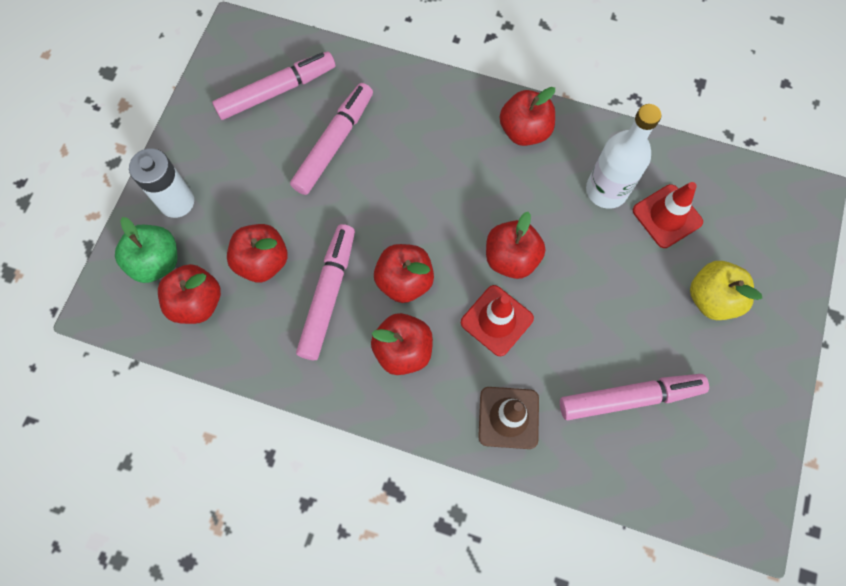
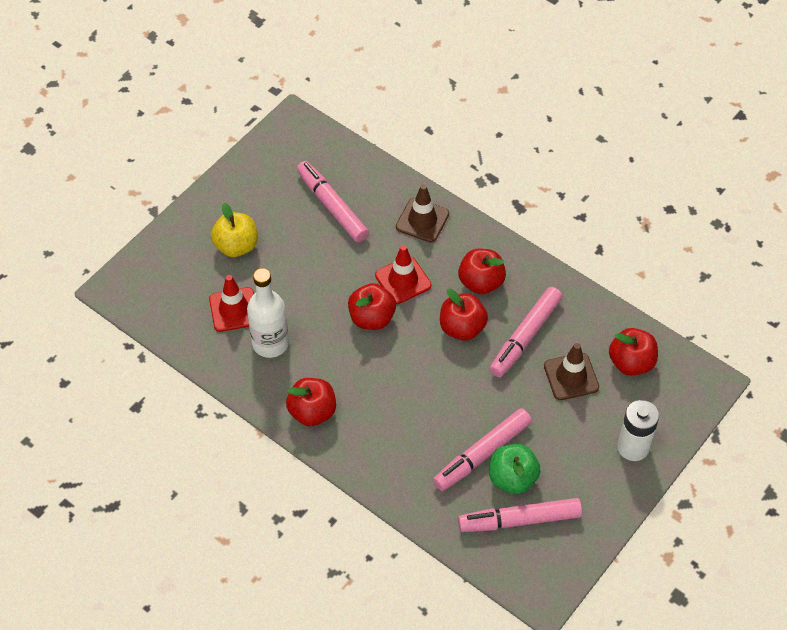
camera: 160 degrees left, 15 degrees down
green apple [115,217,177,283] -> green apple moved to [489,444,541,494]
red apple [227,224,288,282] -> brown traffic cone [544,343,599,400]
pink marker [560,374,709,420] -> pink marker turned 45 degrees clockwise [297,161,369,242]

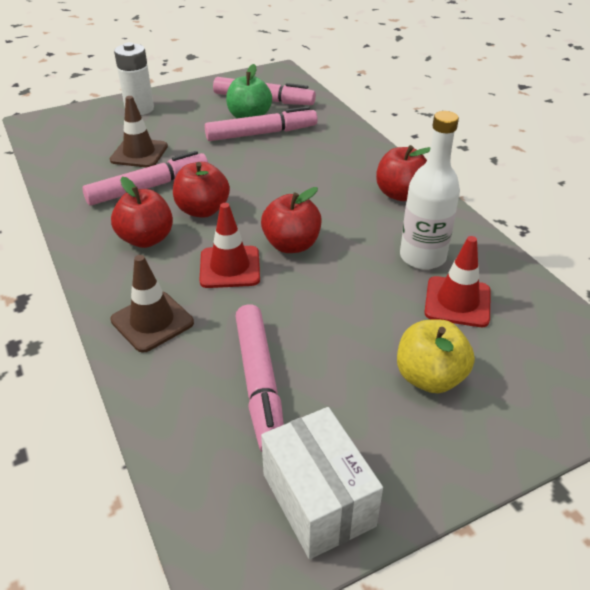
camera: 155 degrees left, 15 degrees down
red apple [609,328,658,376] -> none
none -> white box [261,407,383,559]

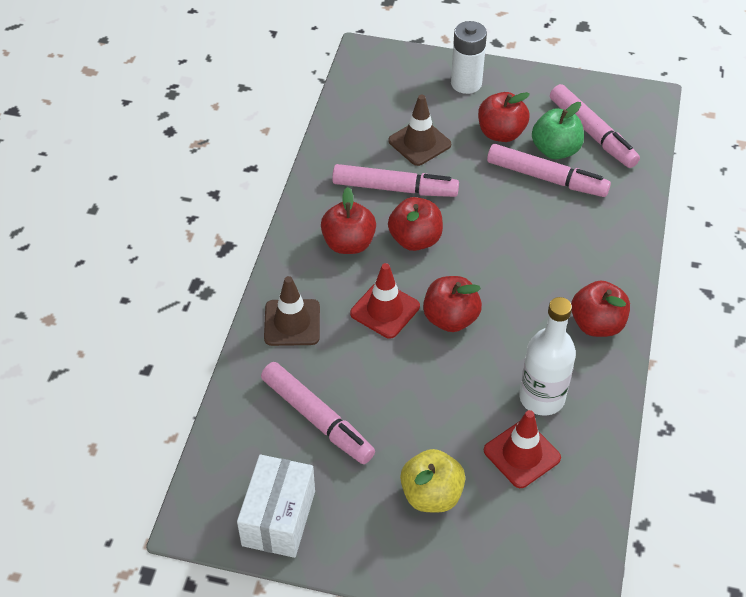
camera: 40 degrees right, 10 degrees up
pink marker [235,304,284,452] -> pink marker turned 75 degrees counterclockwise [261,362,375,464]
none -> red apple [478,92,530,142]

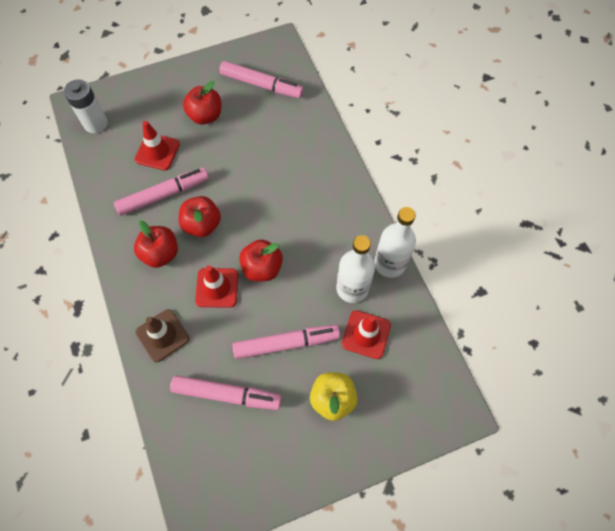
camera: 35 degrees left, 15 degrees up
white box [237,454,315,558] -> none
brown traffic cone [388,95,451,166] -> red traffic cone [135,121,180,170]
white battery [451,21,487,94] -> white battery moved to [64,79,108,133]
pink marker [487,144,611,197] -> pink marker moved to [232,325,340,359]
green apple [532,102,584,159] -> none
red apple [571,281,630,337] -> none
none -> white bottle [374,207,416,278]

